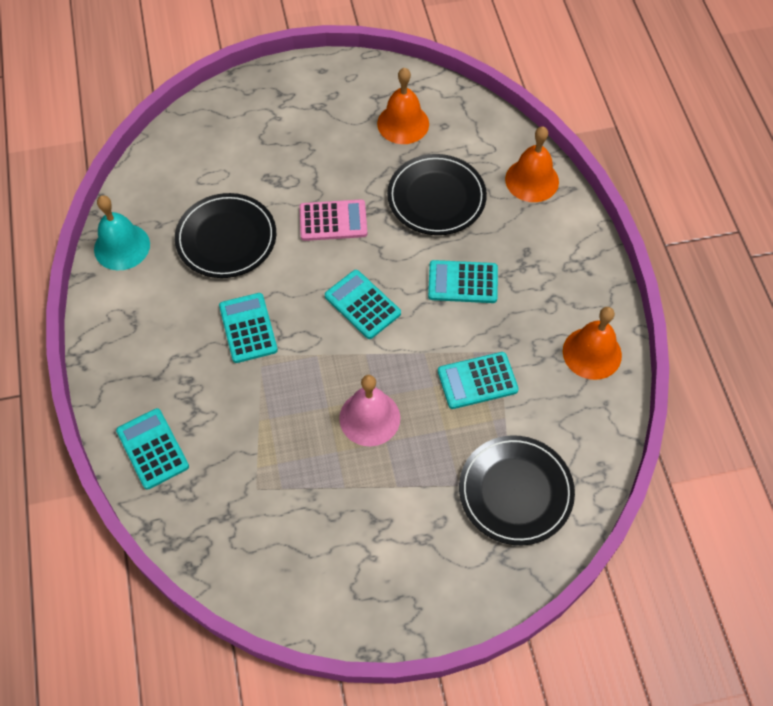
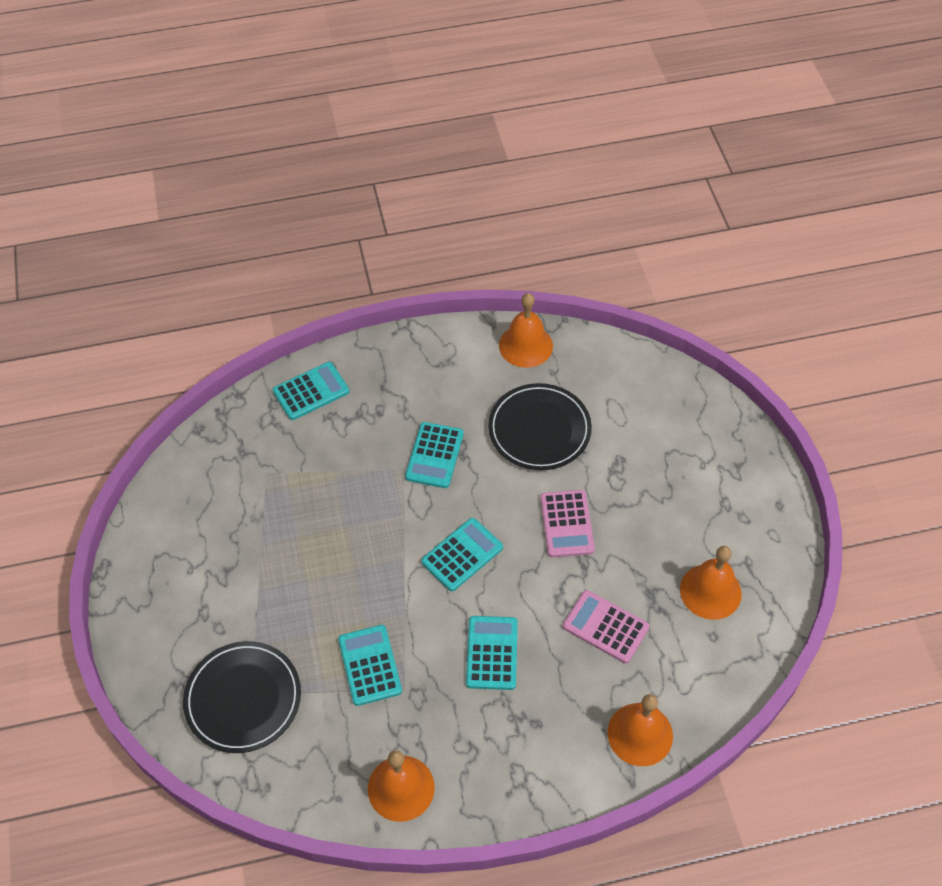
camera: 90 degrees right, 5 degrees down
turquoise bell [94,195,150,270] -> orange bell [499,293,553,368]
turquoise calculator [219,293,278,363] -> turquoise calculator turned 120 degrees clockwise [405,422,464,488]
pink bell [339,375,400,446] -> none
black plate [387,154,487,235] -> pink calculator [563,590,649,663]

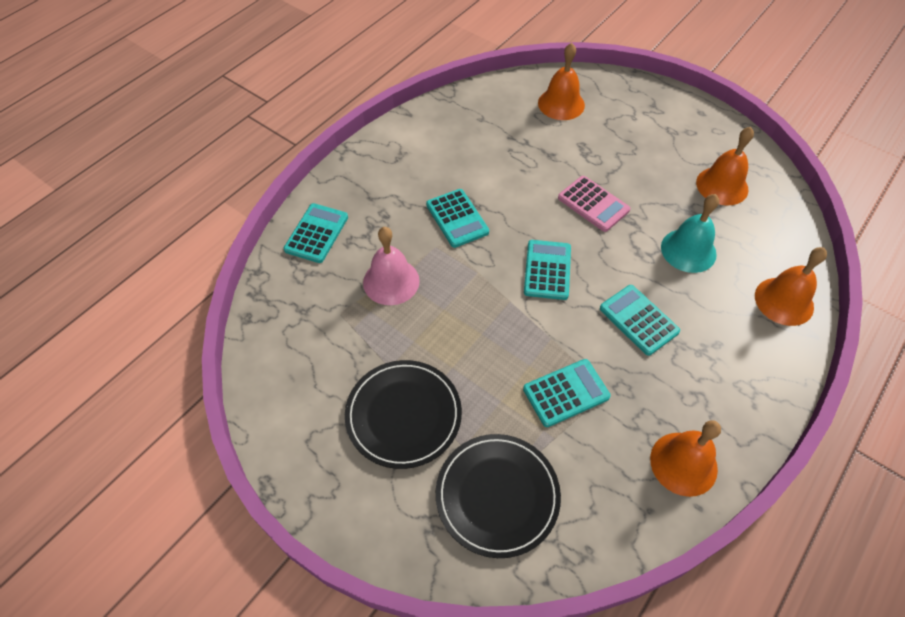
camera: 40 degrees left, 0 degrees up
turquoise calculator [338,625,402,706] -> turquoise calculator turned 120 degrees clockwise [523,359,611,427]
black plate [488,383,592,470] -> black plate moved to [345,360,462,469]
orange bell [499,293,553,368] -> orange bell moved to [538,43,585,120]
pink calculator [563,590,649,663] -> turquoise bell [661,194,719,273]
none -> pink bell [363,227,420,305]

